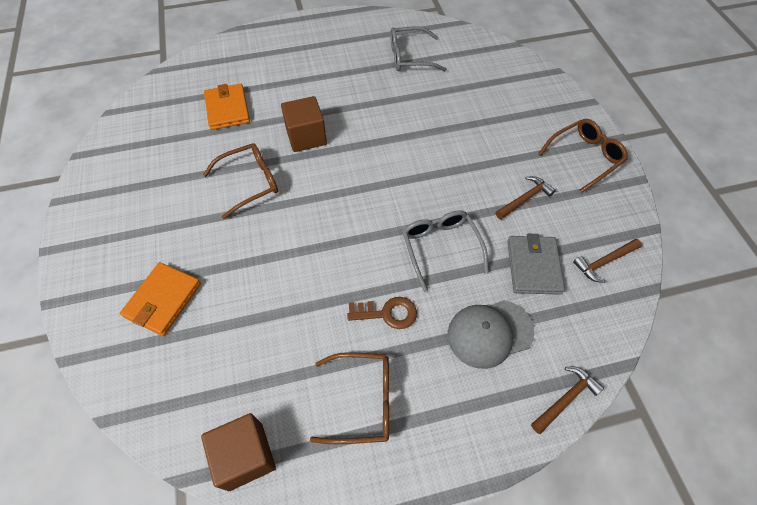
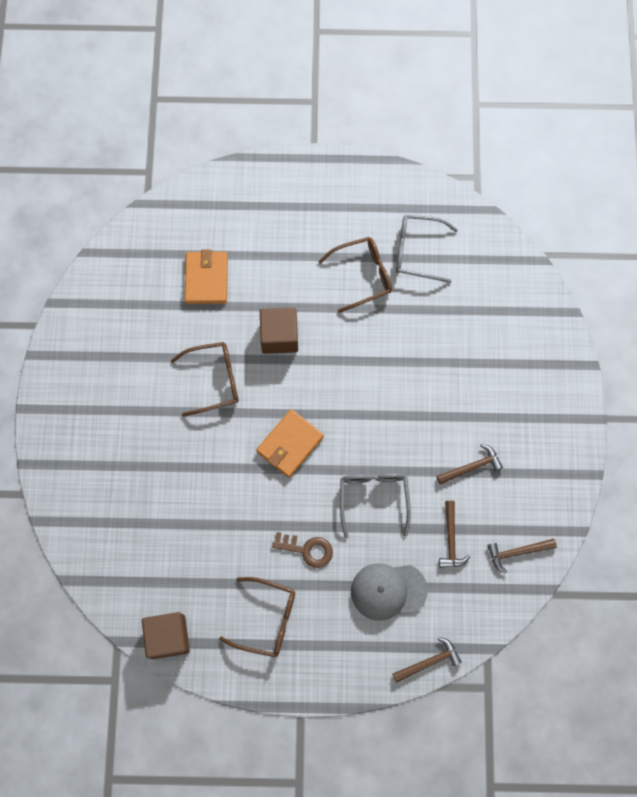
camera: 15 degrees right, 15 degrees up
orange wallet [120,262,201,336] -> orange wallet moved to [256,409,324,478]
grey wallet [507,234,565,295] -> brown hammer [439,501,470,568]
brown glasses [538,119,628,193] -> brown glasses moved to [318,237,392,313]

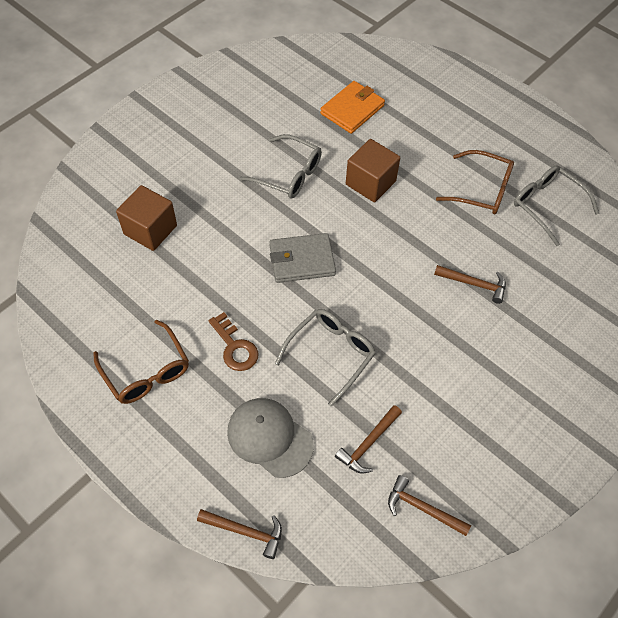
camera: 40 degrees right, 15 degrees down
brown cube [142,612,190,659] -> brown cube moved to [116,185,177,251]
brown glasses [171,342,239,416] -> grey glasses [239,134,322,199]
orange wallet [256,409,324,478] -> grey wallet [269,233,336,283]
brown hammer [437,444,503,484] -> brown hammer moved to [434,265,506,304]

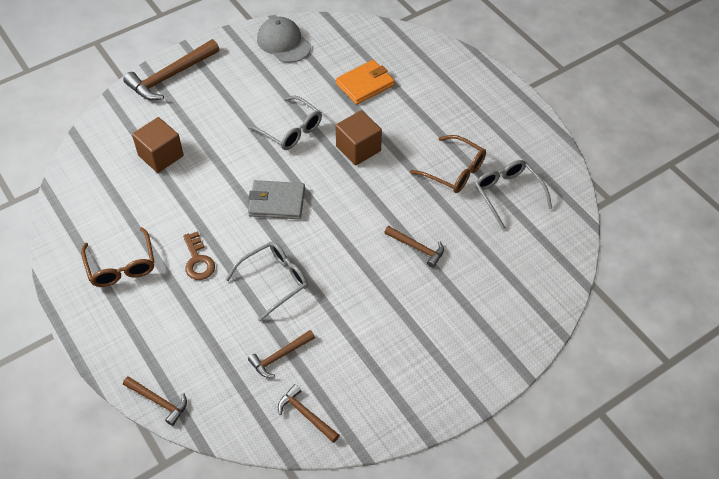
camera: 15 degrees right, 5 degrees down
grey cap [227,398,314,478] -> grey cap moved to [257,17,311,63]
none -> brown hammer [123,39,219,100]

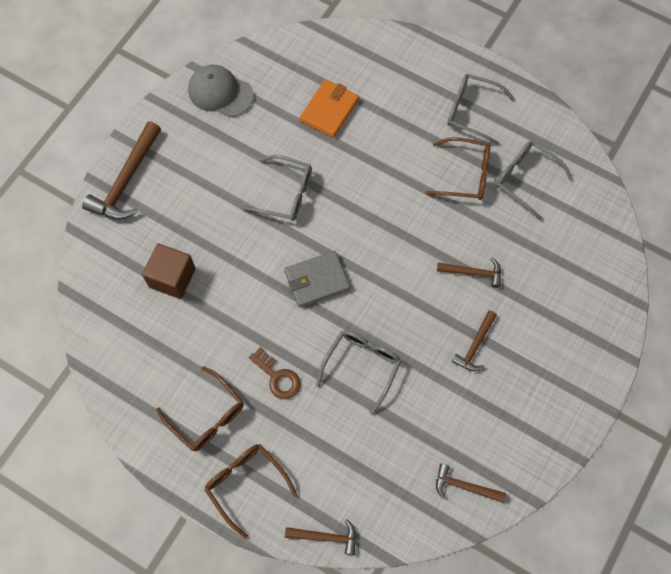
camera: 25 degrees left, 15 degrees up
brown hammer [248,330,315,378] -> brown hammer moved to [452,310,497,371]
brown cube [335,110,382,166] -> none
none -> brown glasses [204,444,297,539]
none -> grey glasses [447,74,515,145]

